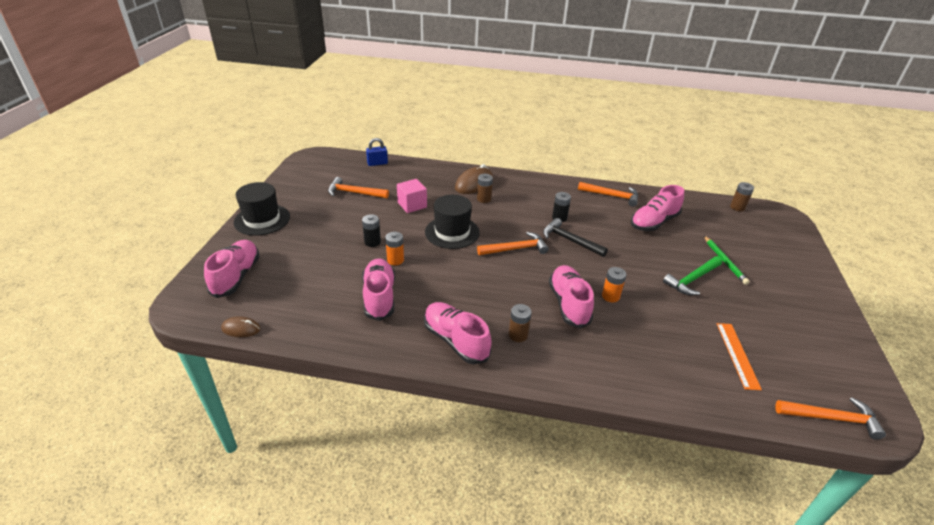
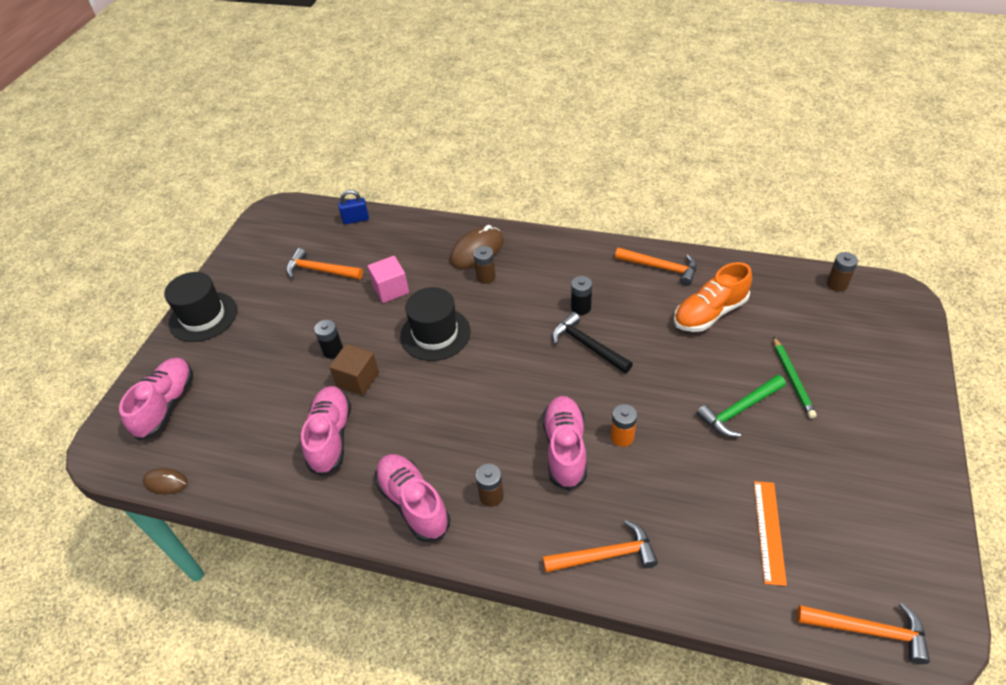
camera: 10 degrees right, 10 degrees up
orange battery [385,232,404,265] -> brown cube [329,344,379,395]
orange hammer [477,232,549,255] -> orange hammer moved to [543,520,658,573]
pink shoe [631,185,684,231] -> orange shoe [674,262,752,332]

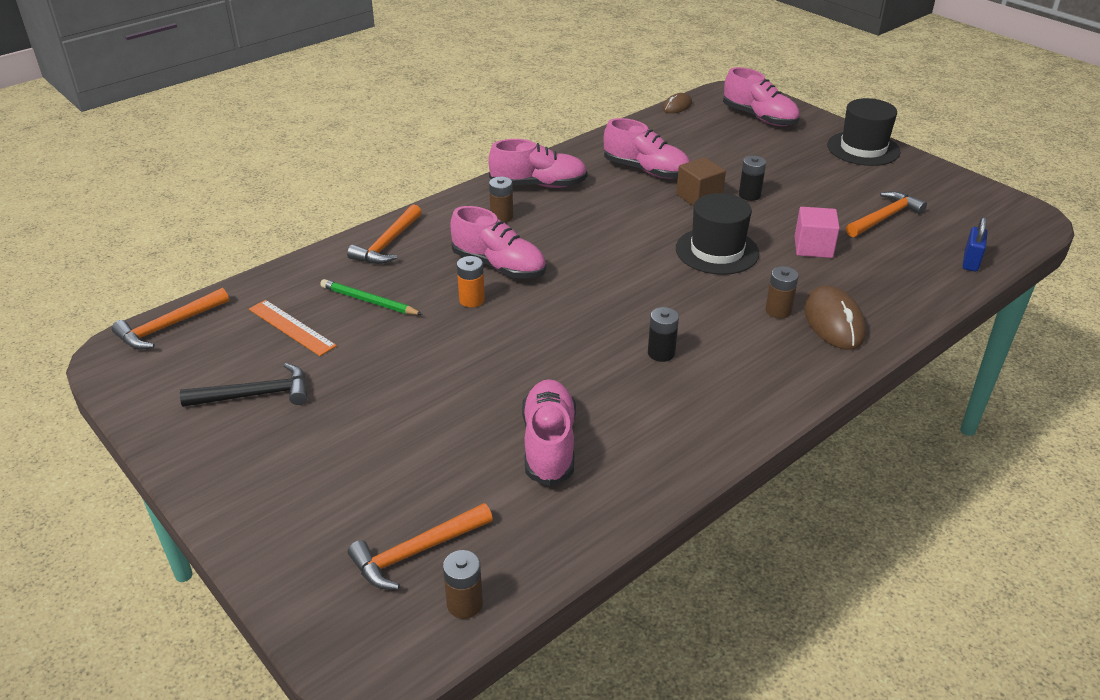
camera: 120 degrees right, 10 degrees down
black hammer [552,312,633,373] -> black hammer moved to [180,363,307,407]
orange hammer [615,248,697,286] -> orange hammer moved to [348,503,493,590]
orange shoe [674,262,752,332] -> pink shoe [522,379,576,486]
green hammer [697,375,786,437] -> none
green pencil [773,336,817,419] -> green pencil moved to [320,279,423,315]

